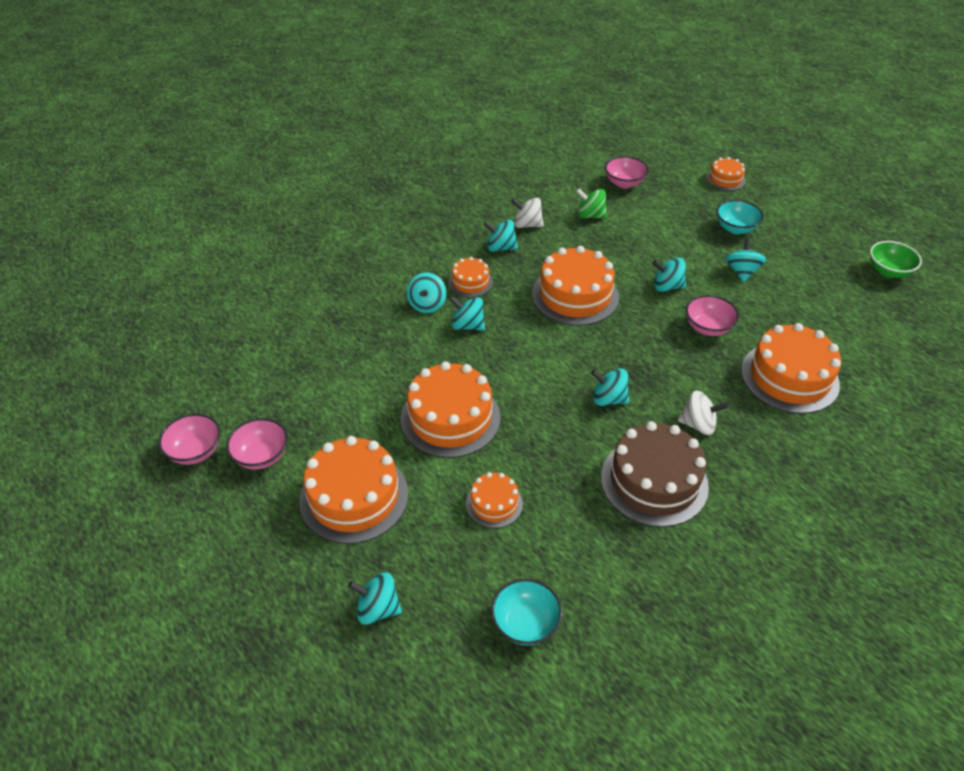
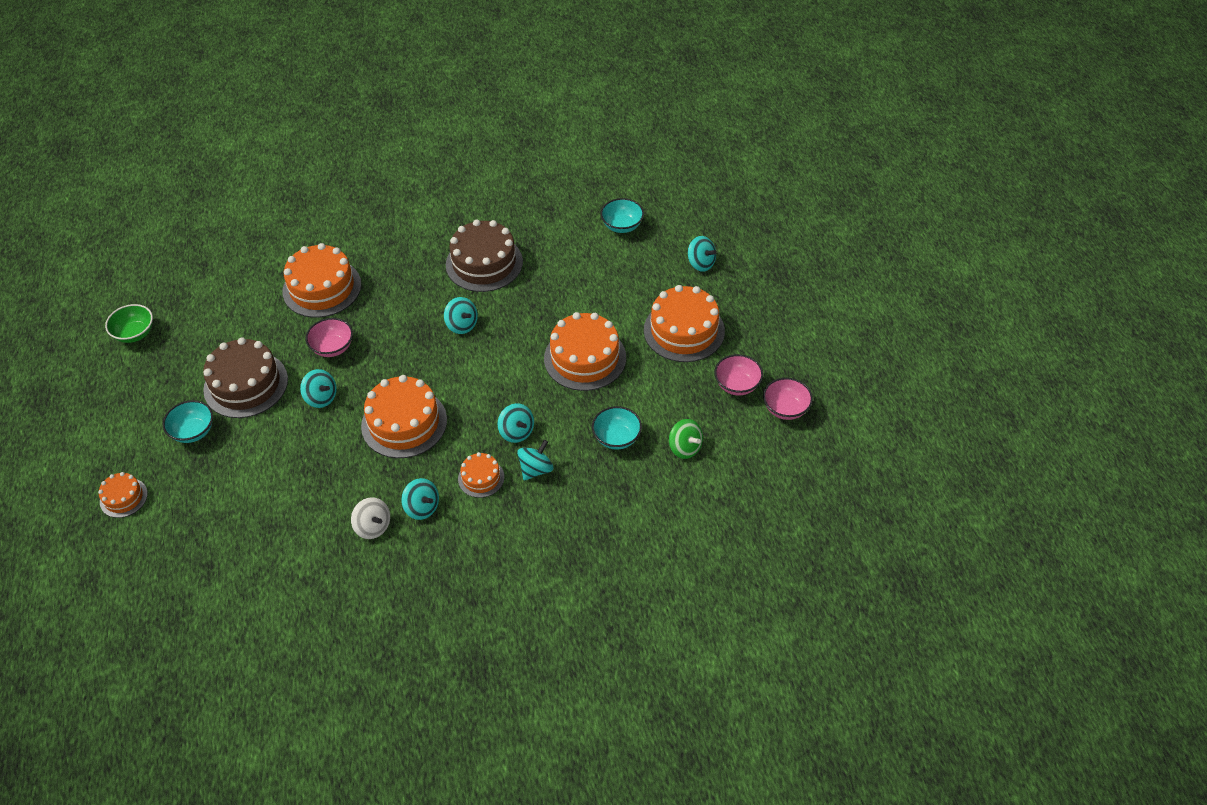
camera: 150 degrees left, 5 degrees up
orange cake [466,472,523,528] -> none
green spinning top [576,189,607,218] -> green spinning top moved to [669,419,703,459]
pink bowl [605,156,649,188] -> none
white spinning top [678,391,728,435] -> none
turquoise spinning top [726,238,766,282] -> brown cake [203,337,288,418]
none -> turquoise bowl [592,406,642,450]

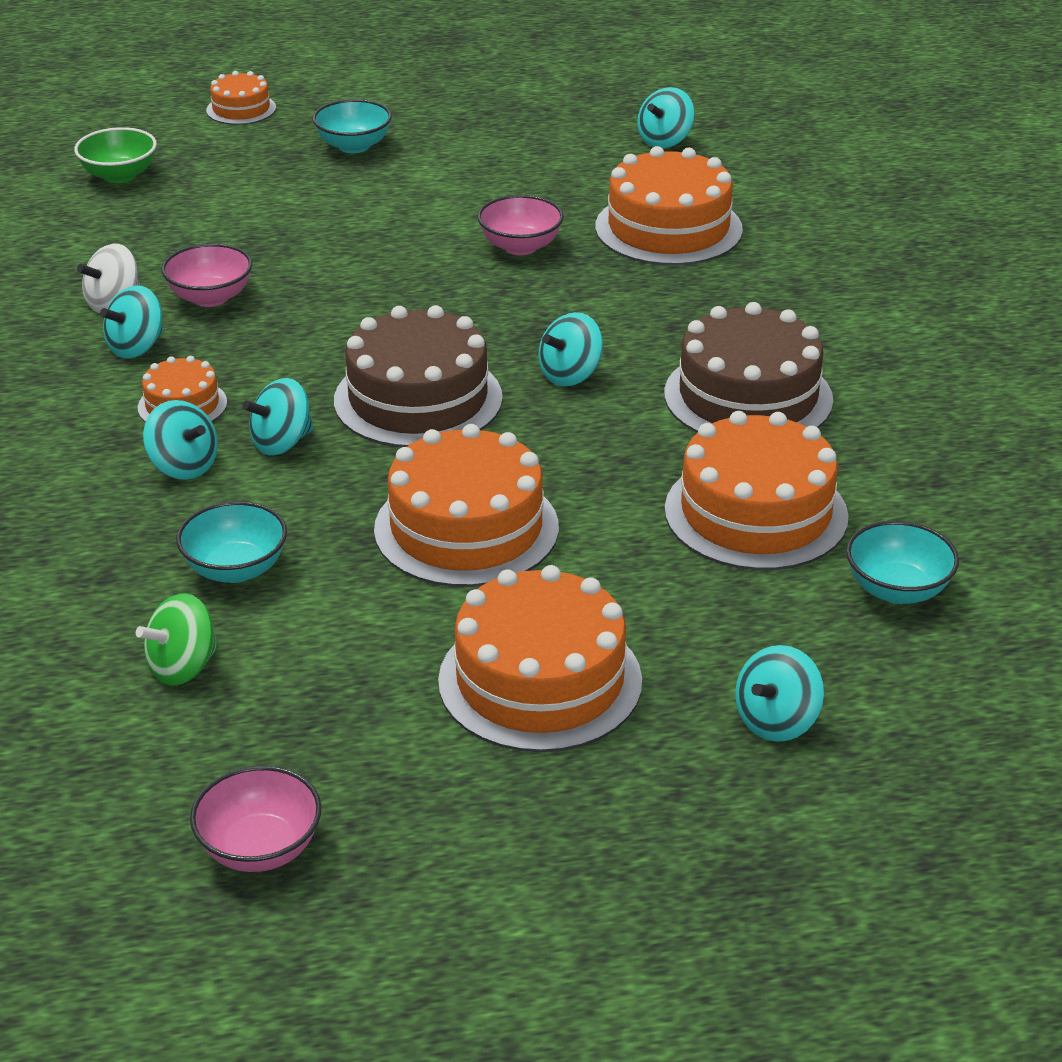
camera: 90 degrees right, 15 degrees down
green bowl [105,304,153,343] -> green bowl moved to [74,127,157,183]
brown cake [203,337,288,418] -> brown cake moved to [334,305,503,447]
turquoise spinning top [300,369,337,408] -> turquoise spinning top moved to [637,87,695,148]
orange cake [361,375,447,458] -> orange cake moved to [665,411,848,570]
pink bowl [714,354,763,395] -> pink bowl moved to [161,243,252,307]

